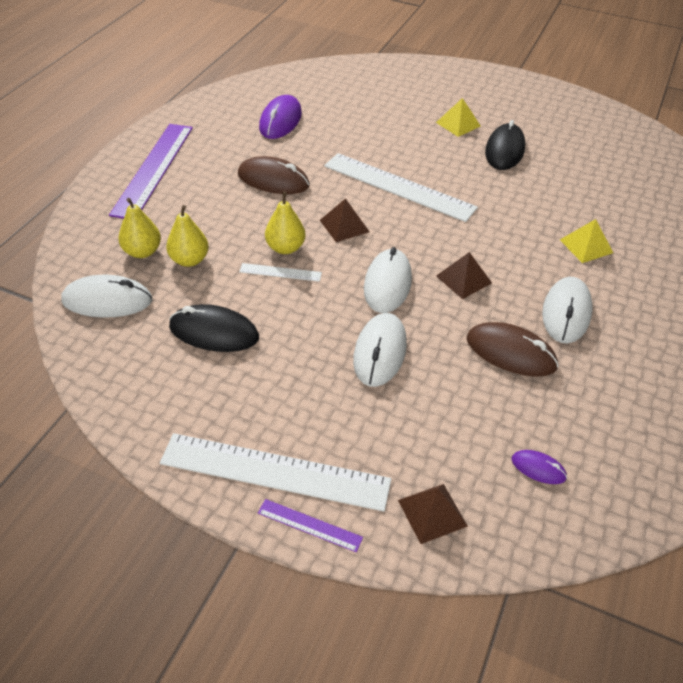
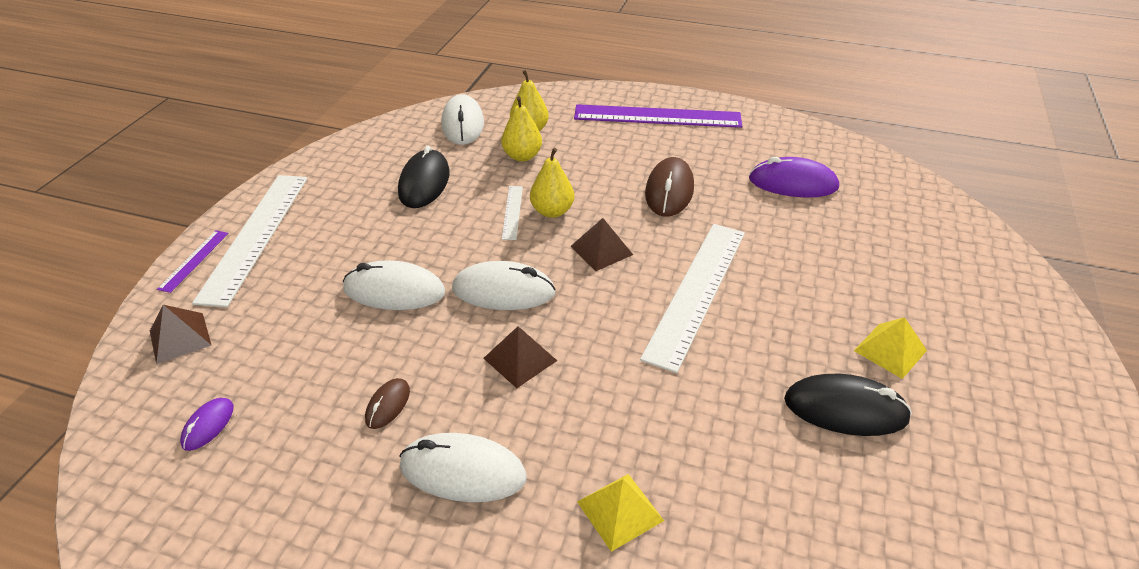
camera: 85 degrees right, 5 degrees down
brown mouse [467,322,559,377] -> brown mouse [365,378,410,429], size x0.53

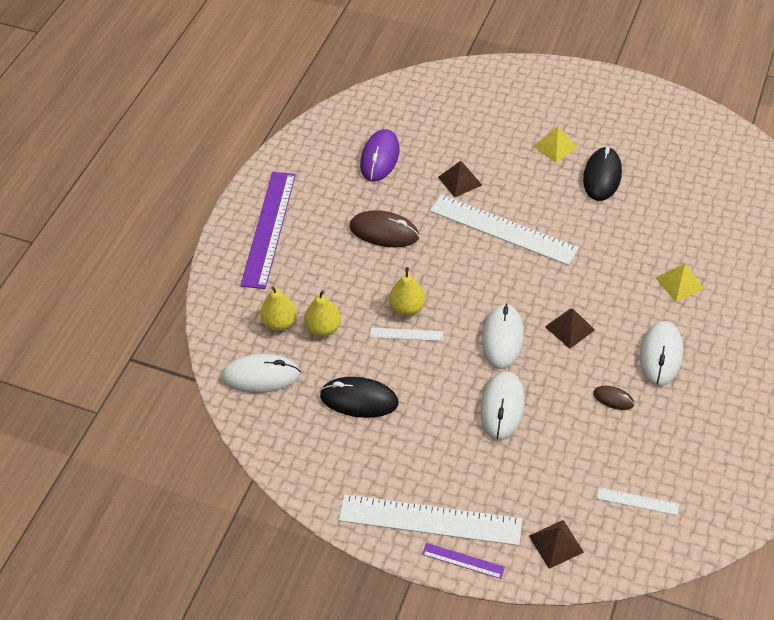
camera: 85 degrees left, 10 degrees up
purple mouse [180,398,234,451] -> white ruler [597,487,679,515]
brown pyramid [570,218,633,271] -> brown pyramid moved to [438,161,482,197]

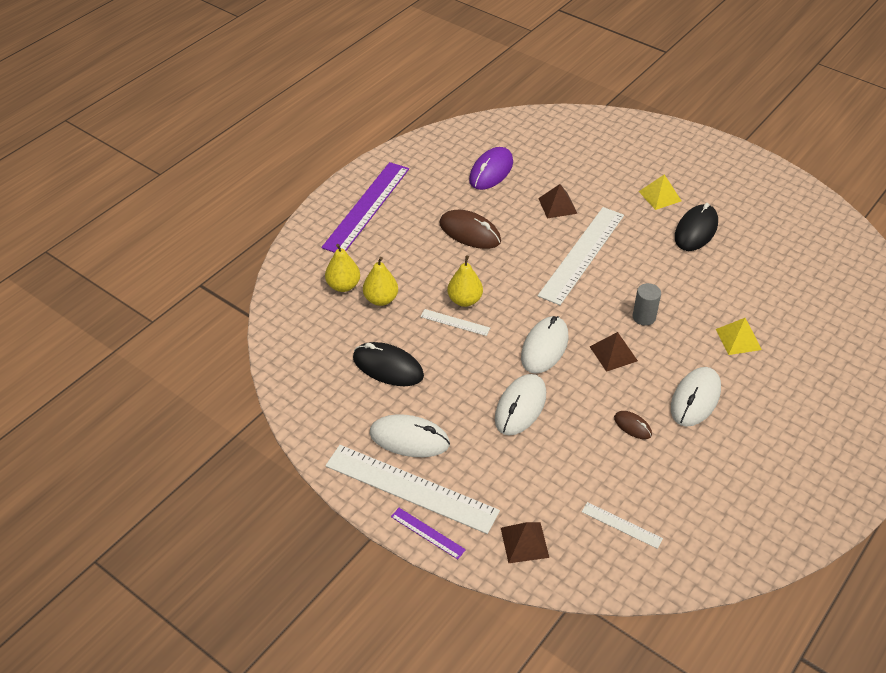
camera: 15 degrees right, 5 degrees down
white mouse [222,354,300,393] -> white mouse moved to [370,414,450,457]
white ruler [430,195,579,265] -> white ruler turned 75 degrees clockwise [538,207,624,305]
none -> grey cylinder [632,283,661,326]

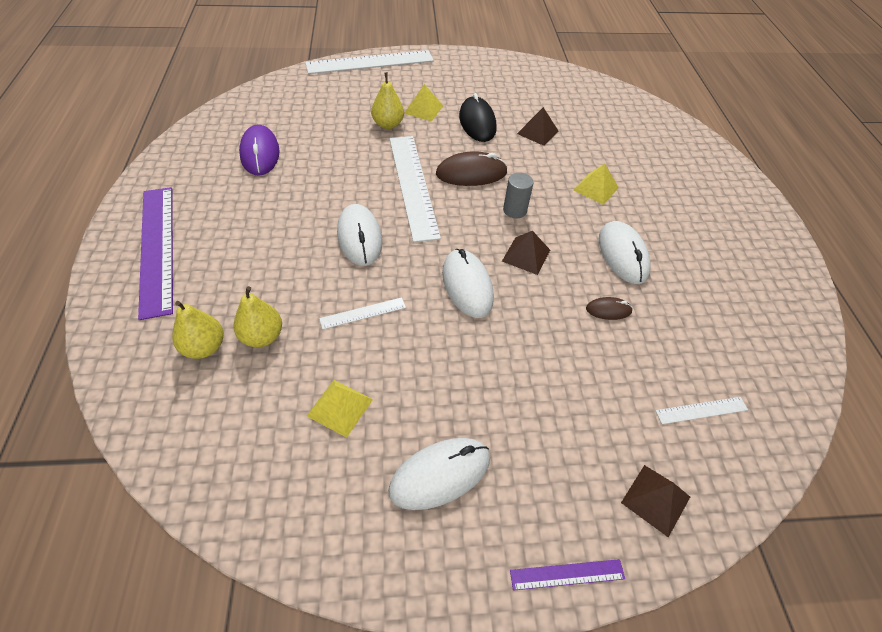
camera: 45 degrees left, 5 degrees up
white ruler [325,445,500,534] -> white ruler moved to [305,50,434,74]
black mouse [353,342,424,386] -> yellow pyramid [307,380,373,438]
brown mouse [439,210,501,249] -> brown mouse moved to [436,151,508,186]
yellow pear [447,255,483,307] -> yellow pear moved to [371,72,404,129]
white mouse [495,374,546,435] -> white mouse moved to [337,204,382,266]
brown pyramid [538,184,577,218] -> brown pyramid moved to [517,107,558,146]

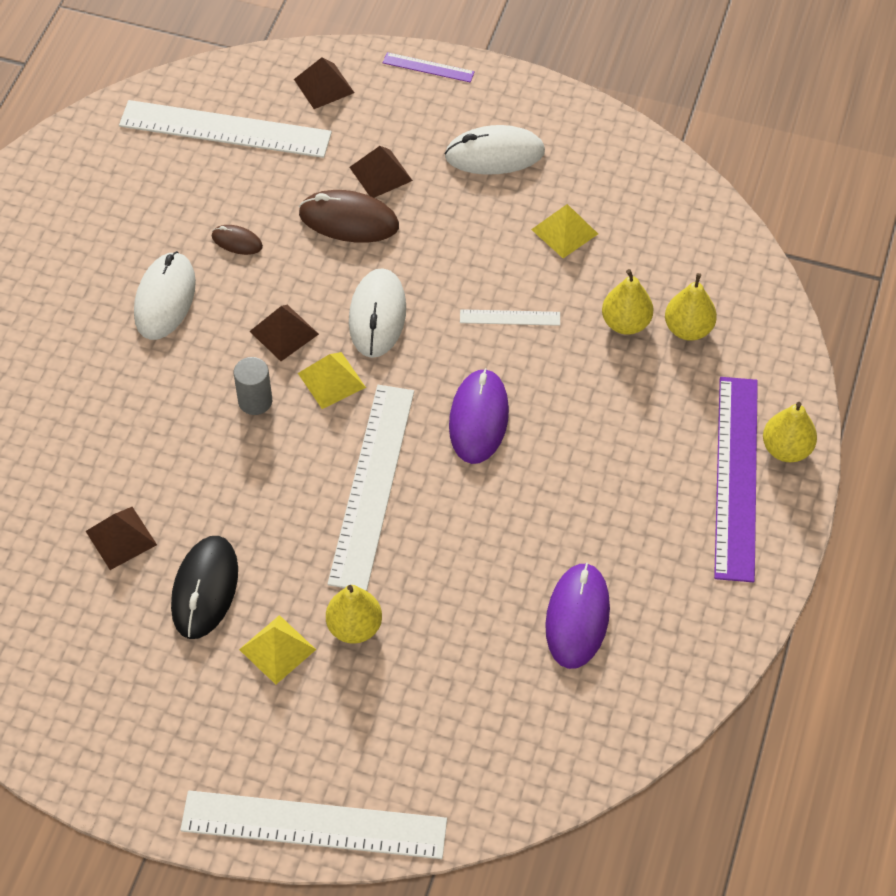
camera: 155 degrees left, 5 degrees up
white mouse [337,204,382,266] -> purple mouse [449,368,509,464]
brown mouse [436,151,508,186] -> brown mouse moved to [299,190,399,243]
yellow pyramid [574,164,619,205] -> yellow pyramid moved to [298,352,366,409]
white ruler [656,397,748,424] -> white ruler [119,100,332,158], size x2.24
none -> brown pyramid [349,146,413,198]
none -> yellow pear [763,402,817,462]

